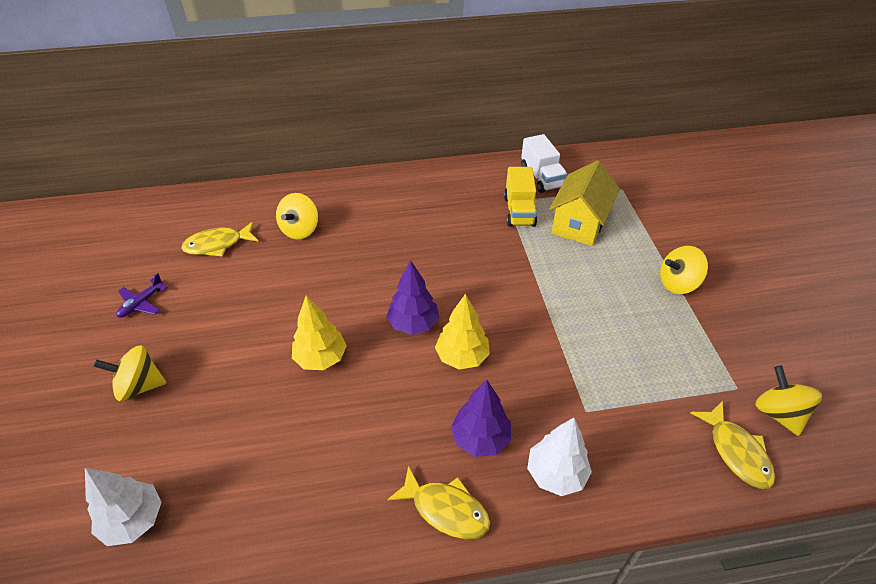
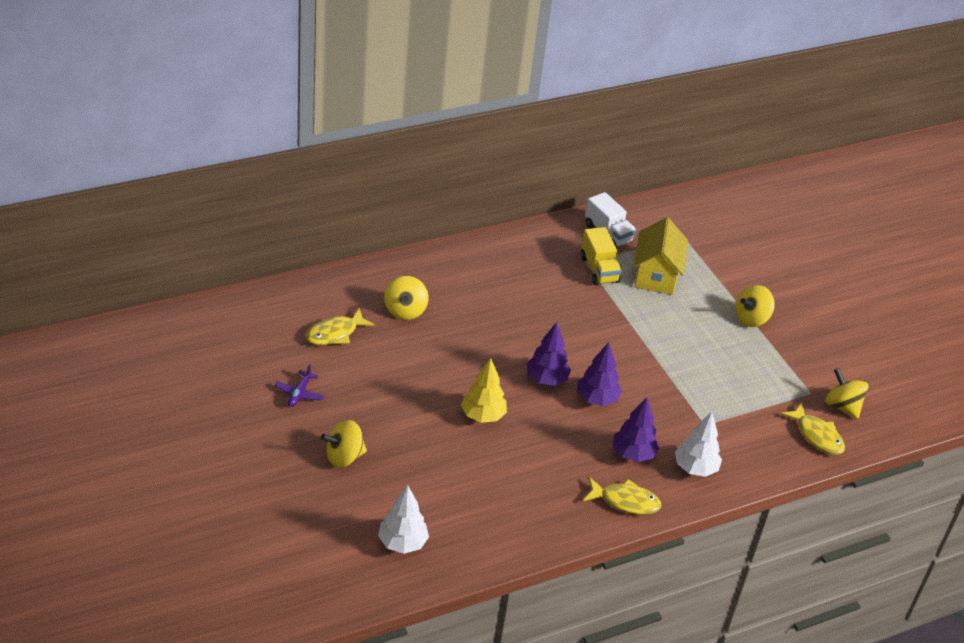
camera: 20 degrees left, 5 degrees down
yellow tree [435,294,490,370] -> purple tree [577,342,622,406]

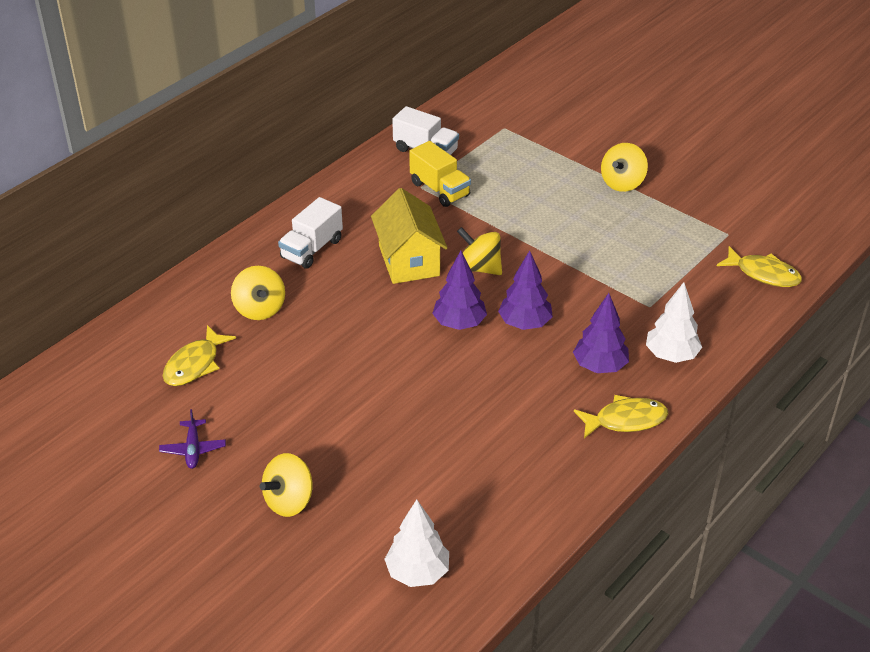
camera: 20 degrees left, 0 degrees up
yellow tree [461,358,507,423] -> none
yellow house [634,218,688,295] -> yellow house moved to [371,188,448,284]
yellow spinning top [825,368,869,419] -> yellow spinning top moved to [457,227,502,275]
none -> white truck [278,197,343,269]

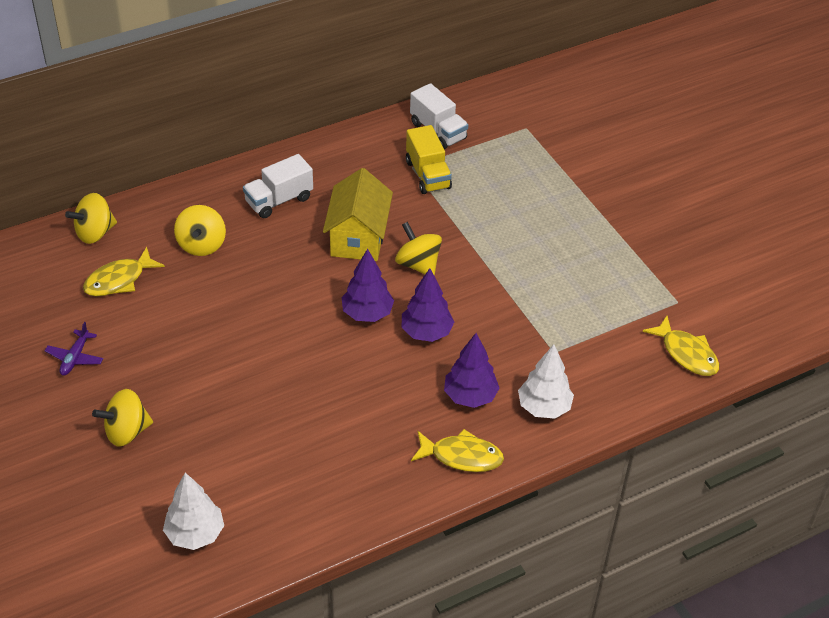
camera: 20 degrees right, 5 degrees up
yellow spinning top [601,143,648,192] -> yellow spinning top moved to [65,193,117,244]

